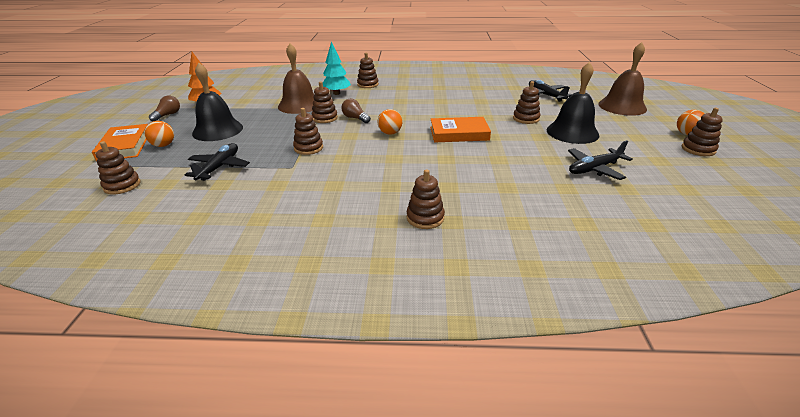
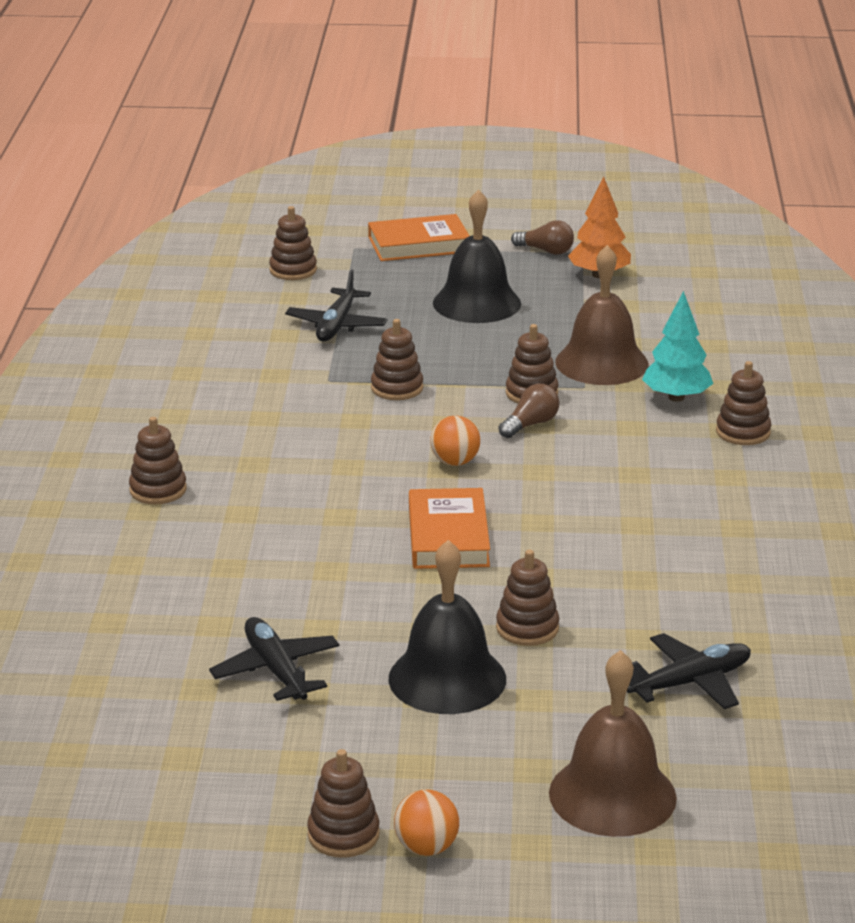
camera: 90 degrees right, 5 degrees down
orange ball [145,121,174,147] -> none
black plane [185,143,250,181] -> black plane turned 90 degrees clockwise [285,269,387,341]

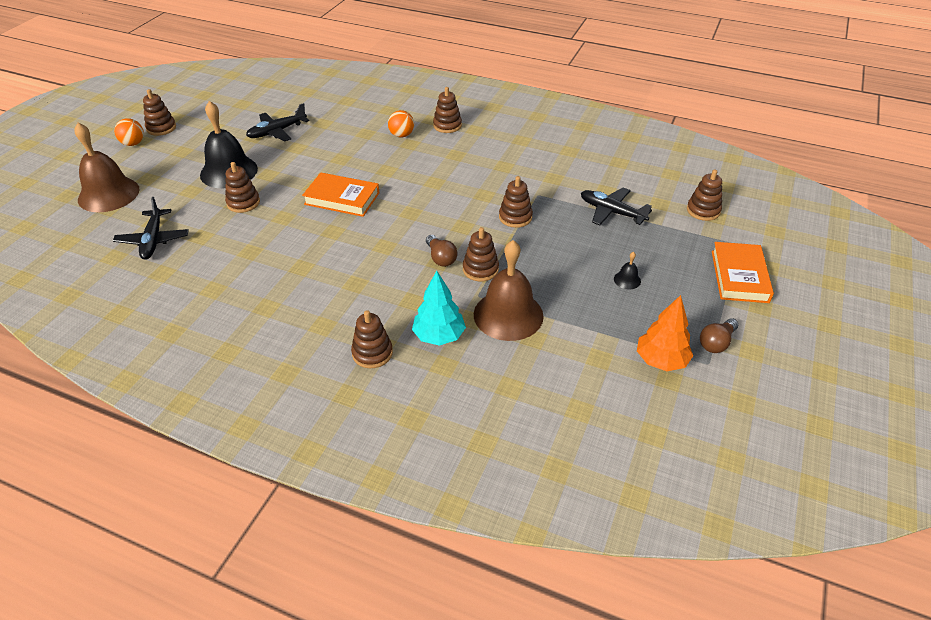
camera: 110 degrees right, 15 degrees up
black plane [209,617,339,701] -> black plane turned 150 degrees clockwise [246,103,309,141]
orange ball [430,416,480,466] -> orange ball moved to [388,110,414,138]
black bell [433,189,521,323] -> black bell [614,252,641,289], size x0.40

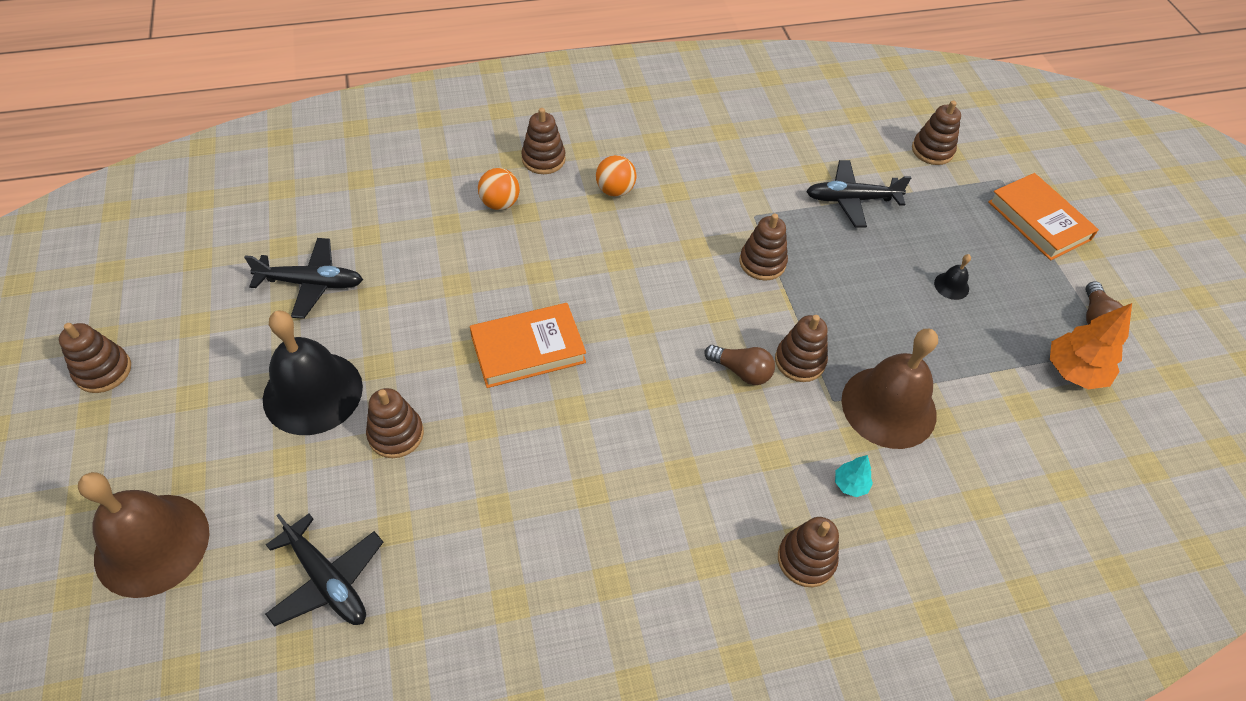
camera: 40 degrees left, 10 degrees up
orange ball [114,118,144,146] -> orange ball moved to [596,155,636,197]
black plane [246,103,309,141] -> black plane turned 105 degrees counterclockwise [244,238,363,319]
turquoise tree [412,271,466,346] -> turquoise tree [835,455,873,497], size x0.51

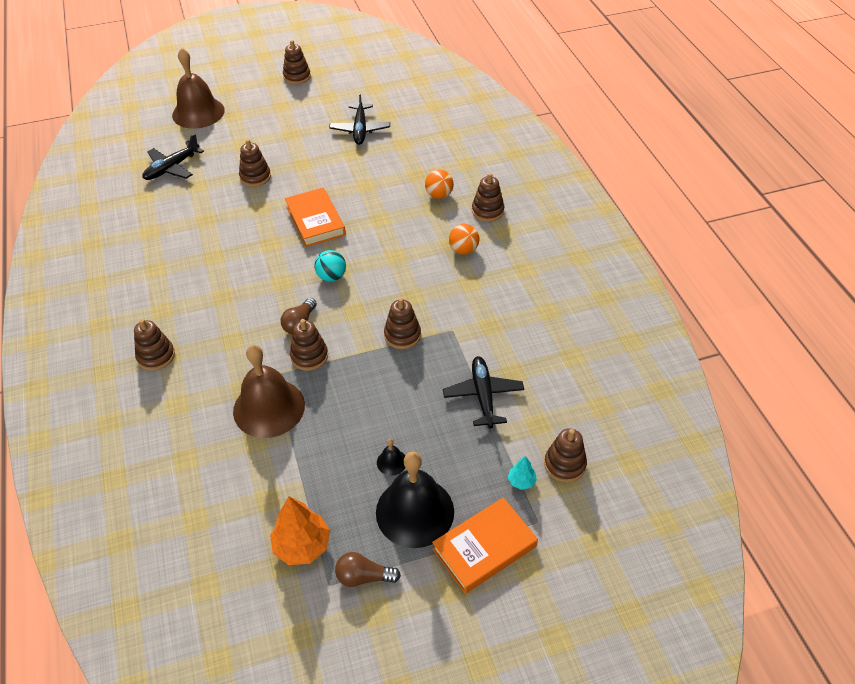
camera: 90 degrees right, 5 degrees down
black bell [263,311,363,435] -> black bell moved to [376,452,454,548]
turquoise tree [835,455,873,497] -> turquoise tree moved to [508,456,537,490]
none -> turquoise ball [314,250,346,282]

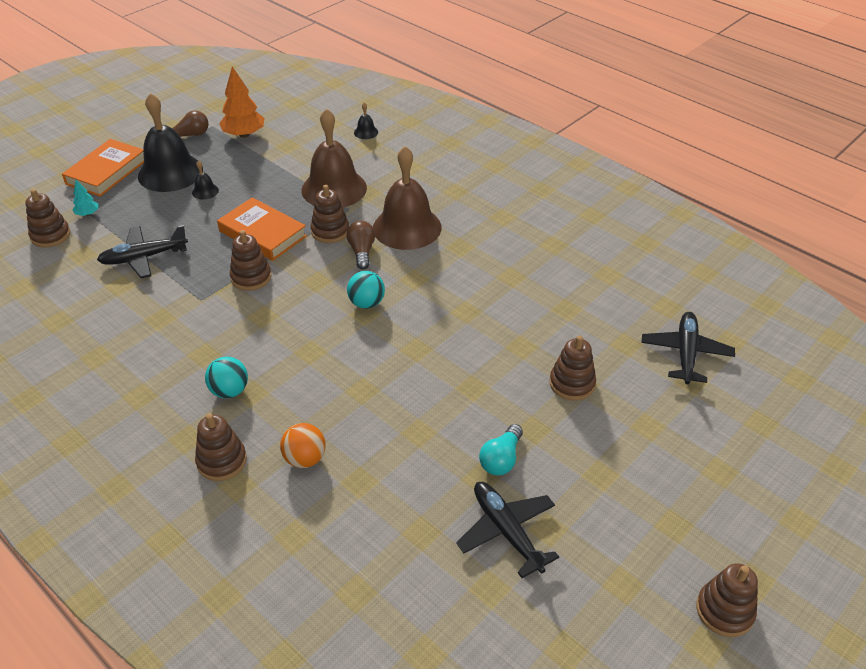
camera: 150 degrees right, 5 degrees down
brown stacking toy [134,319,175,371] -> none
brown bell [172,48,225,129] -> brown bell moved to [373,146,442,250]
orange book [285,188,346,247] -> orange book moved to [217,197,307,261]
black plane [443,356,524,429] -> black plane turned 105 degrees clockwise [97,225,188,278]
orange ball [449,224,479,255] -> turquoise ball [205,356,248,398]
none -> black bell [354,102,378,139]
none -> turquoise light bulb [479,424,523,475]

